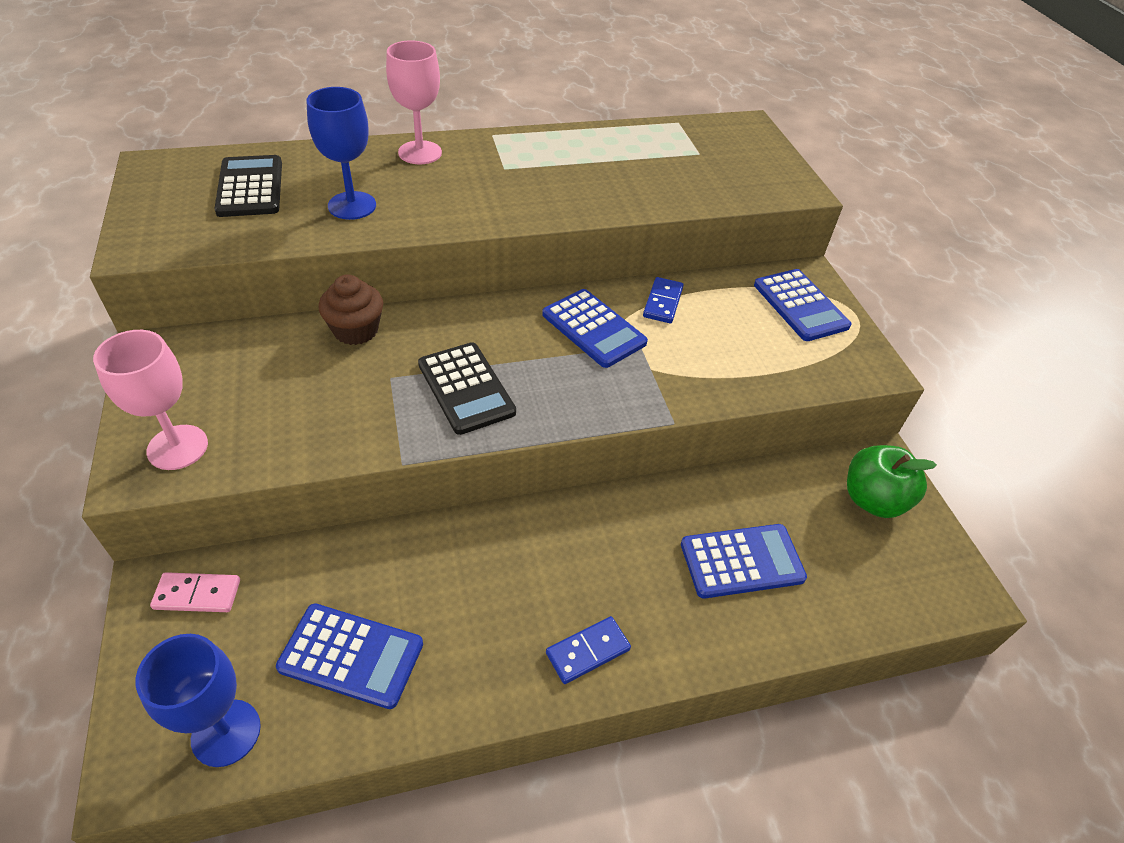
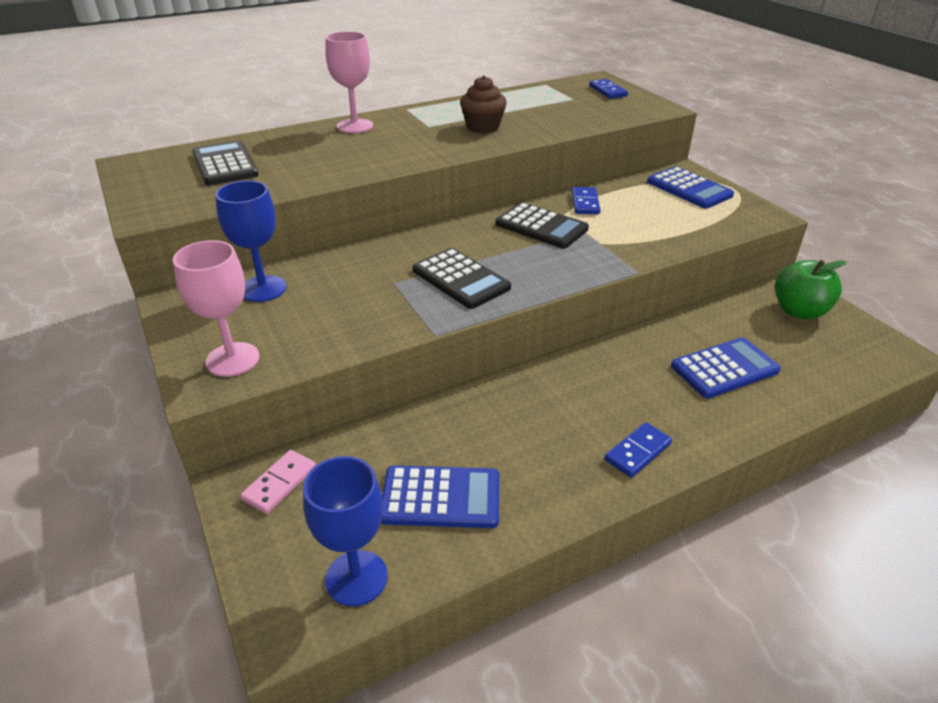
camera: 10 degrees left, 10 degrees down
pink domino [150,572,240,612] -> pink domino turned 45 degrees counterclockwise [240,450,316,514]
blue goblet [306,87,376,220] -> blue goblet moved to [215,180,287,302]
brown cupcake [318,274,383,345] -> brown cupcake moved to [460,75,507,133]
blue calculator [542,289,648,368] -> black calculator [495,202,589,249]
none -> blue domino [589,79,628,99]

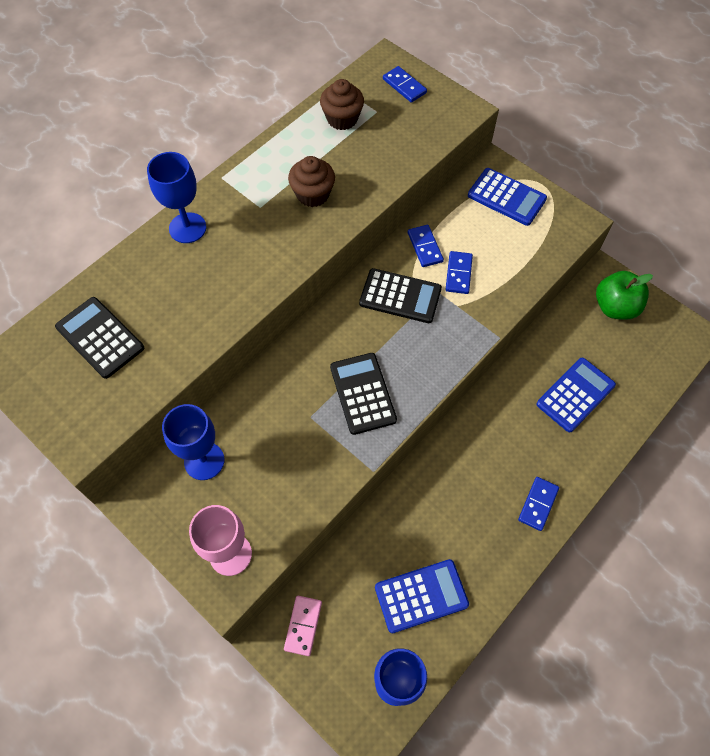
camera: 20 degrees left, 25 degrees up
pink goblet [325,31,373,133] -> blue goblet [147,152,206,243]
black calculator [413,248,511,309] -> black calculator turned 135 degrees counterclockwise [330,353,397,435]
none -> brown cupcake [320,79,364,130]
none -> blue domino [445,251,473,294]

